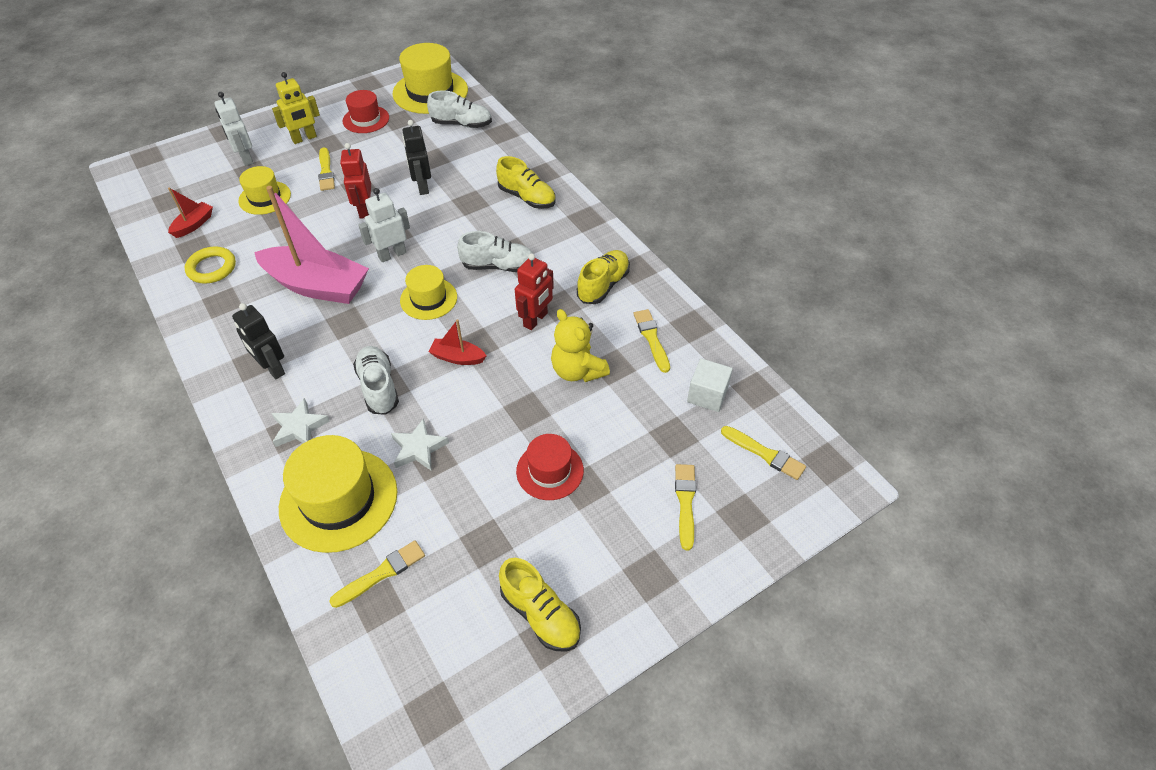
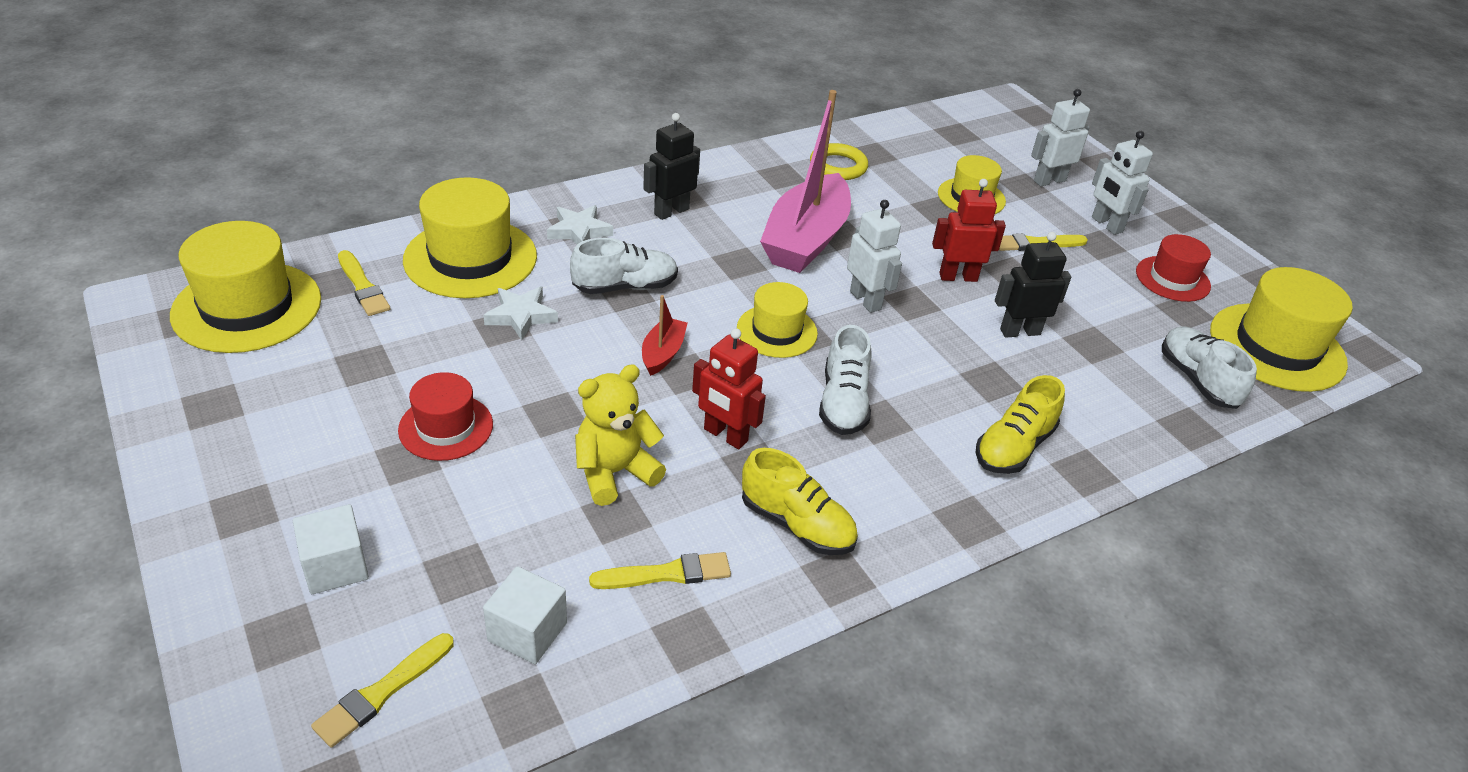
camera: 90 degrees right, 10 degrees down
red boat [168,187,213,238] -> none
yellow robot [272,72,320,144] -> white robot [1092,131,1153,235]
white shoe [427,91,492,128] -> white shoe turned 150 degrees clockwise [1162,327,1257,409]
yellow shoe [499,558,581,652] -> none
yellow brush [675,464,696,550] -> white cube [293,504,369,594]
none -> yellow hat [170,221,321,353]

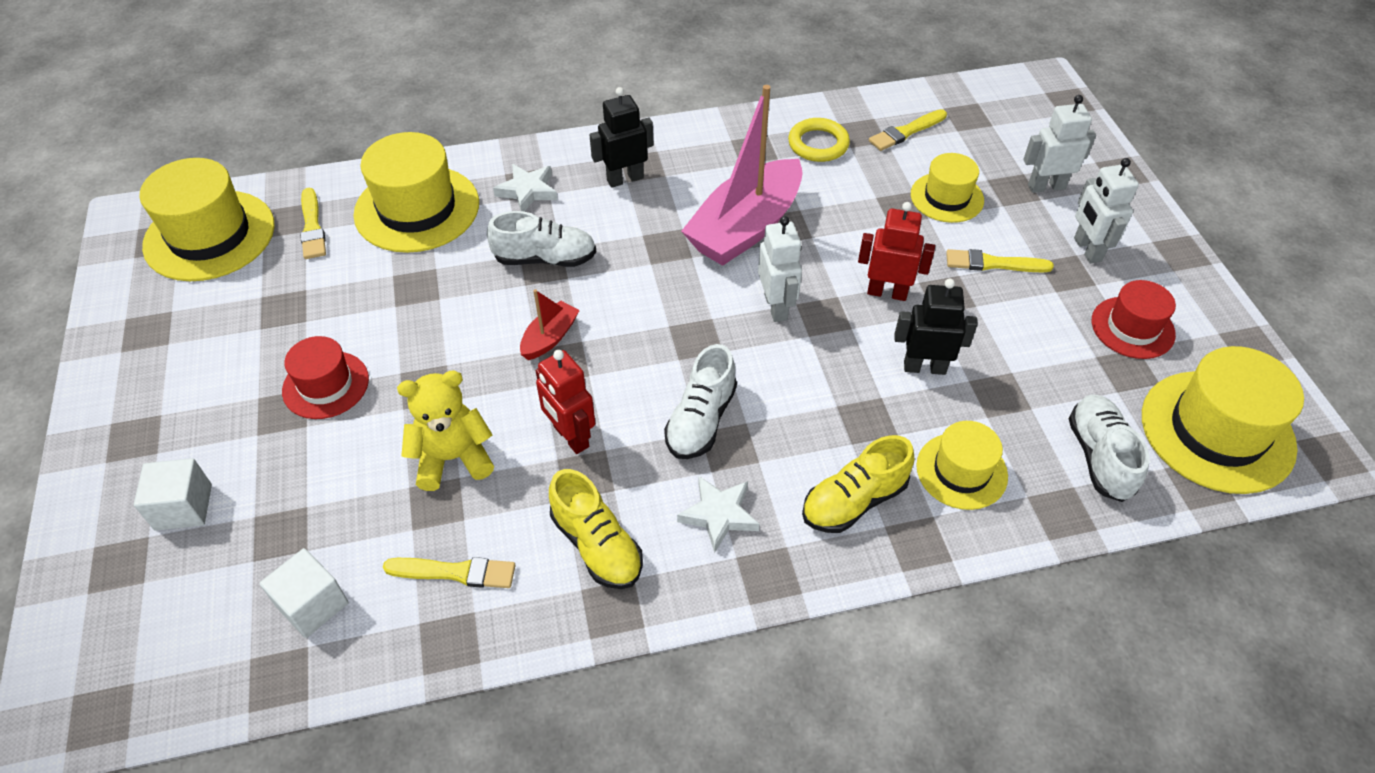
camera: 20 degrees right, 10 degrees up
yellow brush [311,633,454,748] -> yellow brush moved to [869,109,947,151]
white star [483,287,558,340] -> white star moved to [677,476,760,553]
yellow hat [737,282,818,358] -> yellow hat moved to [916,421,1008,510]

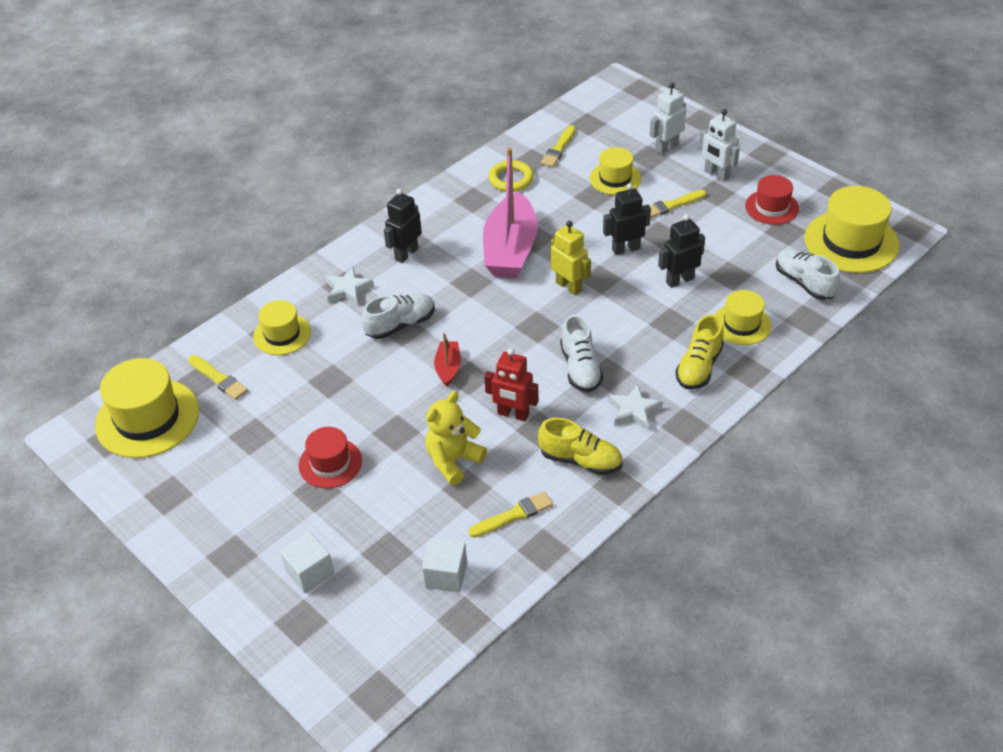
camera: 30 degrees left, 5 degrees down
yellow hat [353,132,479,253] -> yellow hat [253,300,311,355], size x0.59
white robot [758,216,802,322] -> yellow robot [551,221,591,296]
red robot [858,202,935,301] -> black robot [603,183,651,255]

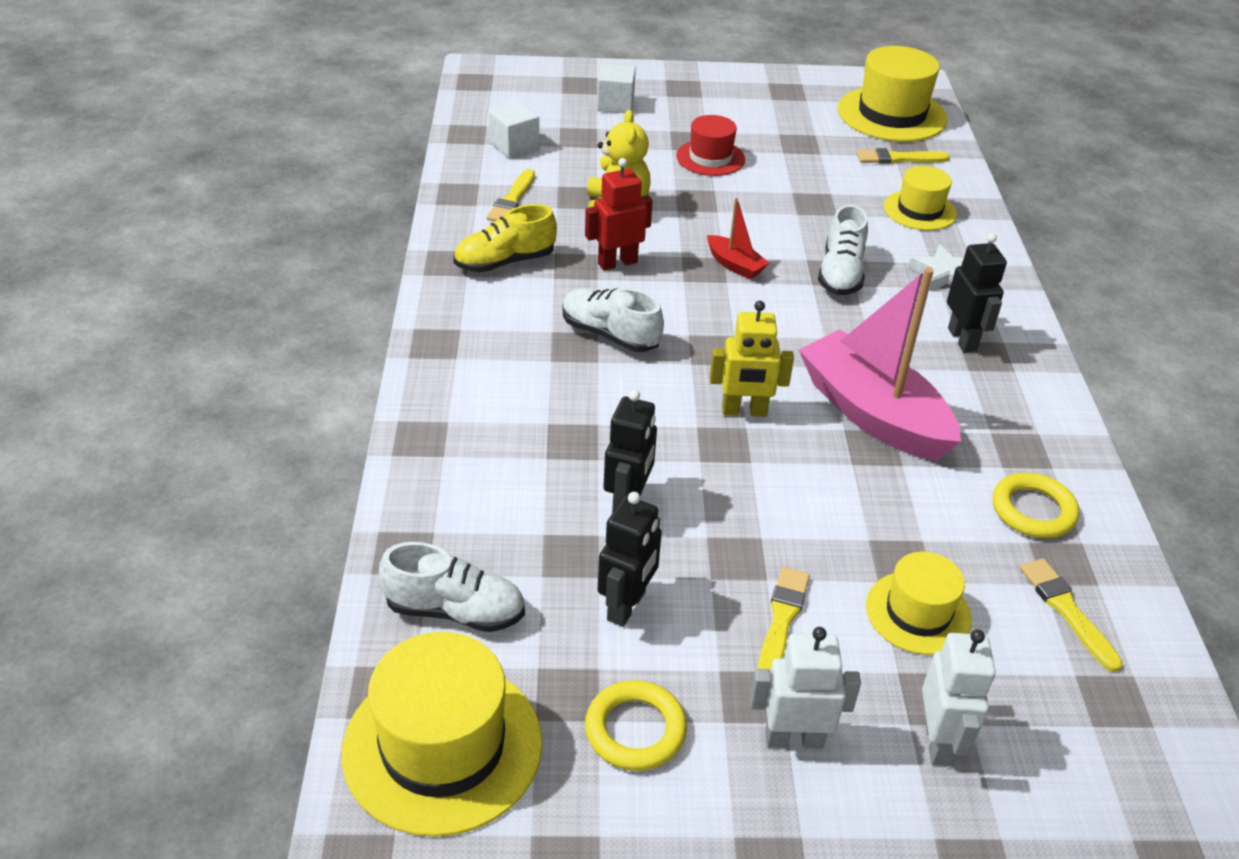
camera: 130 degrees right, 5 degrees down
black robot [603,183,651,255] -> black robot moved to [598,492,662,627]
white star [608,384,663,430] -> none
yellow shoe [675,314,724,390] -> none
yellow hat [715,290,772,345] -> none
red hat [745,175,799,225] -> yellow ring [585,680,687,771]

